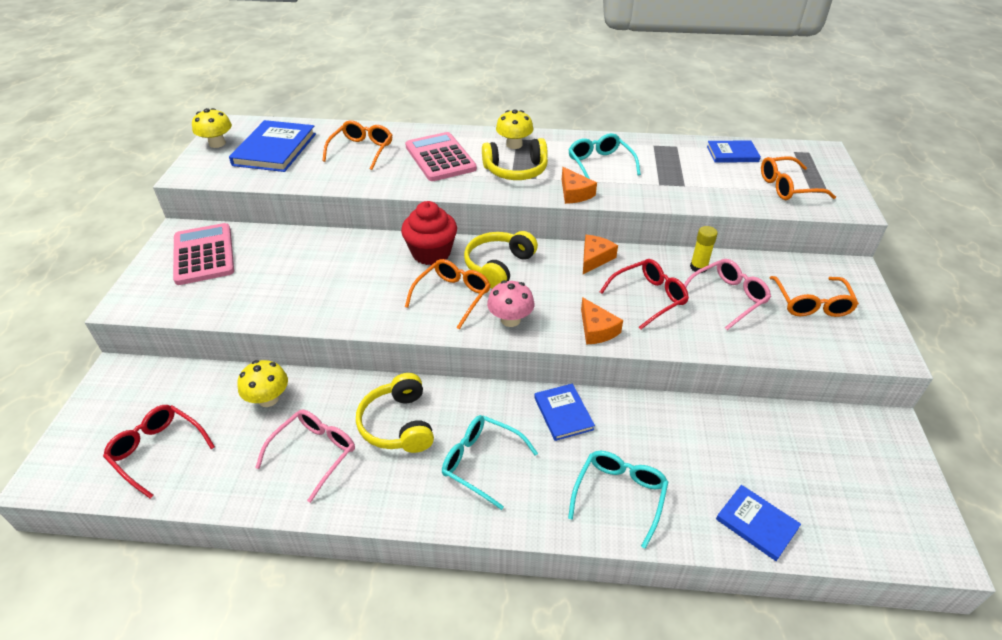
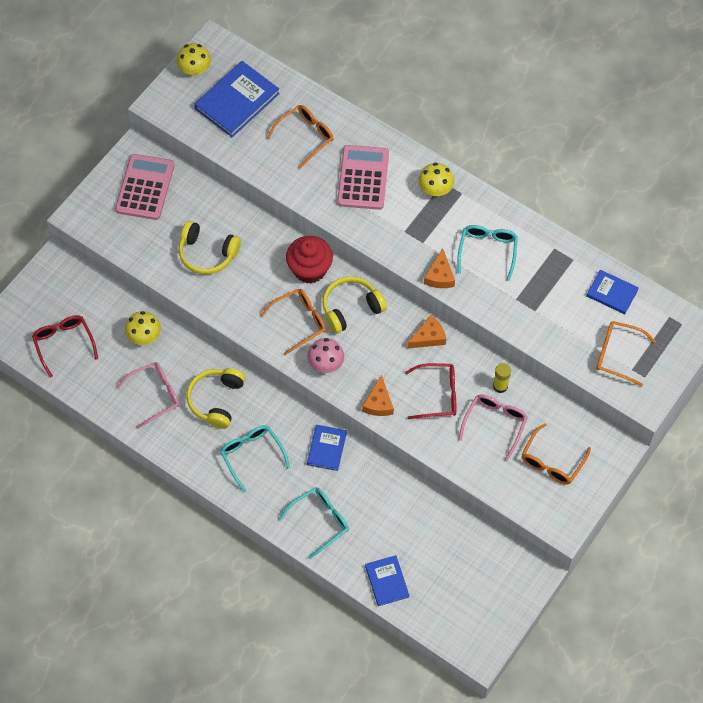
camera: 30 degrees right, 20 degrees up
yellow headphones [482,138,548,180] -> yellow headphones moved to [179,221,241,274]
pink glasses [684,259,771,330] -> pink glasses turned 60 degrees counterclockwise [459,394,528,460]

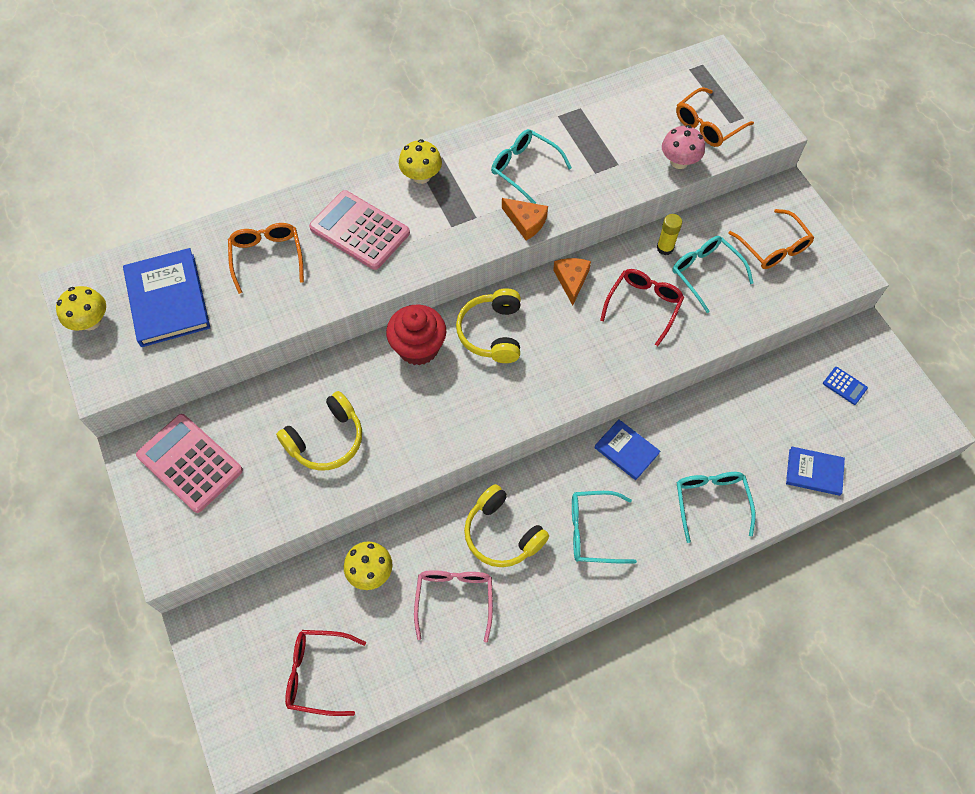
camera: 60 degrees left, 0 degrees up
orange glasses [260,289,326,355] -> none
pink mushroom [307,338,344,373] -> pink mushroom moved to [662,125,705,169]
orange cheese [362,375,394,416] -> none
pink glasses [459,394,528,460] -> turquoise glasses [672,236,753,313]
blue book [586,270,639,314] -> none
none -> blue calculator [823,367,868,405]

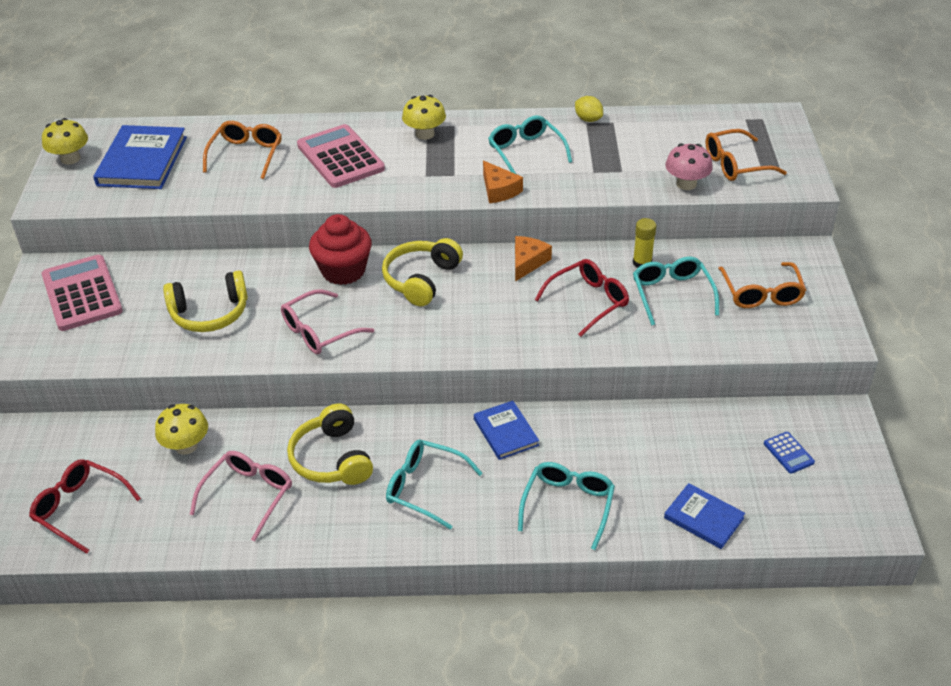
camera: 25 degrees right, 20 degrees down
none -> pink glasses [281,289,374,354]
none -> yellow lemon [575,96,603,122]

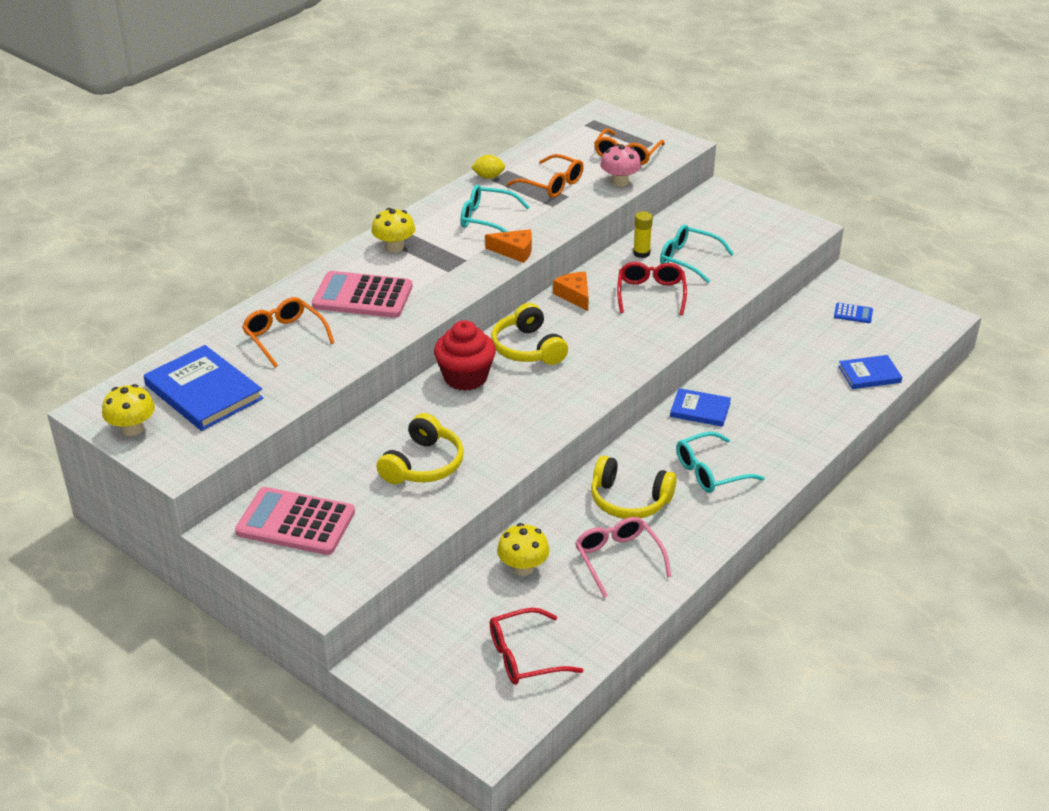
camera: 50 degrees left, 5 degrees down
pink glasses [281,289,374,354] -> none
turquoise glasses [518,462,615,550] -> none
orange glasses [718,262,806,308] -> orange glasses moved to [507,154,584,198]

